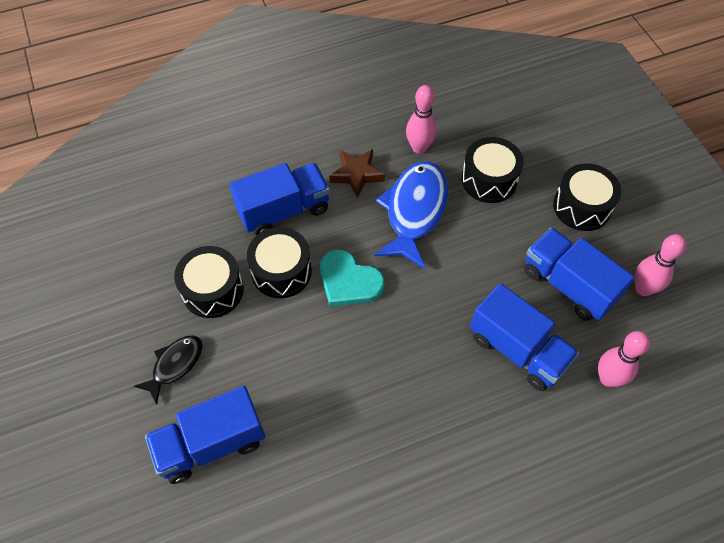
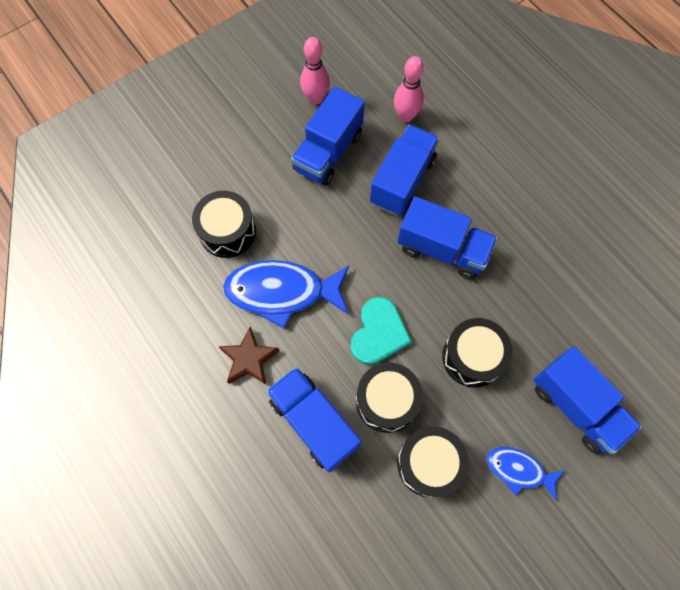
camera: 105 degrees left, 10 degrees up
black fish [134,335,202,405] -> blue fish [487,447,565,501]
pink bowling pin [406,85,437,154] -> none
black drum [553,163,621,231] -> black drum moved to [442,318,513,388]
none -> blue truck [397,196,497,279]

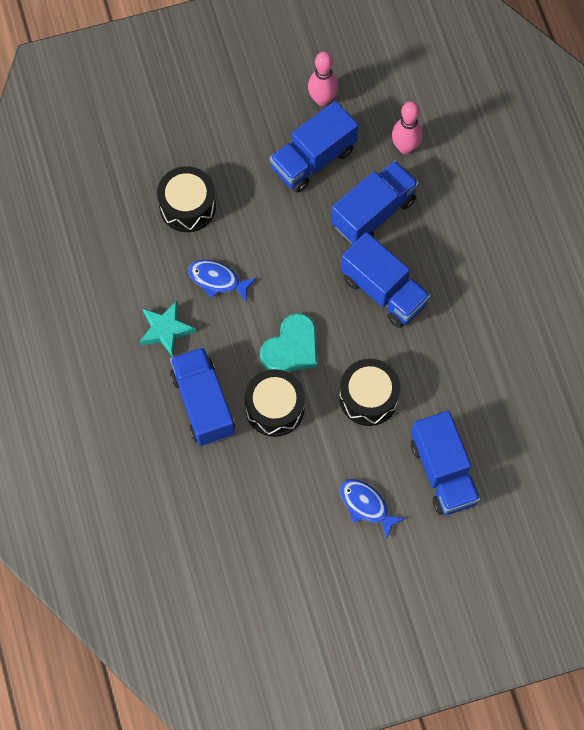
camera: 20 degrees right, 0 degrees up
brown star [218,327,279,385] -> turquoise star [140,301,196,357]
blue fish [223,260,349,329] -> blue fish [188,260,257,303], size x0.56
black drum [397,426,469,498] -> none

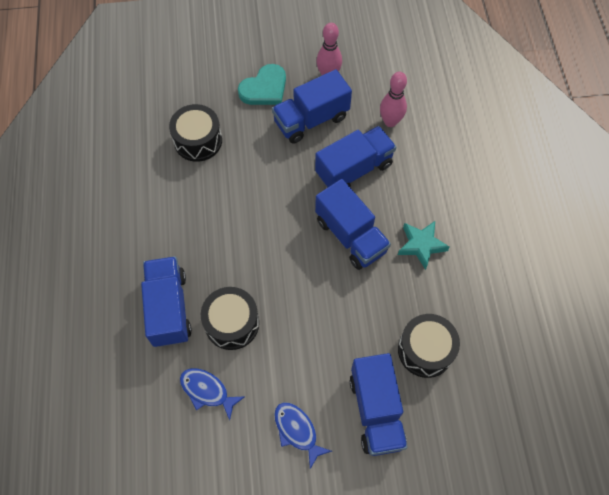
camera: 10 degrees right, 5 degrees down
turquoise star [140,301,196,357] -> turquoise star moved to [398,221,450,270]
blue fish [188,260,257,303] -> blue fish moved to [180,368,245,420]
turquoise heart [260,313,317,372] -> turquoise heart moved to [238,64,286,105]
black drum [339,359,400,426] -> black drum moved to [398,314,460,378]

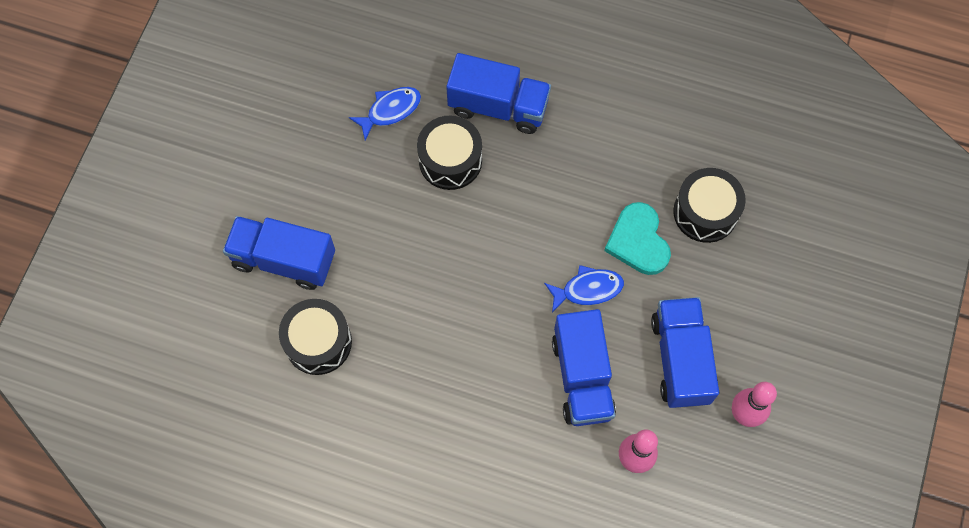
camera: 115 degrees right, 5 degrees up
turquoise heart [238,64,286,105] -> turquoise heart moved to [604,202,671,275]
blue fish [274,402,332,469] -> blue fish moved to [544,265,624,313]
blue truck [315,179,391,270] -> none
turquoise star [398,221,450,270] -> none

